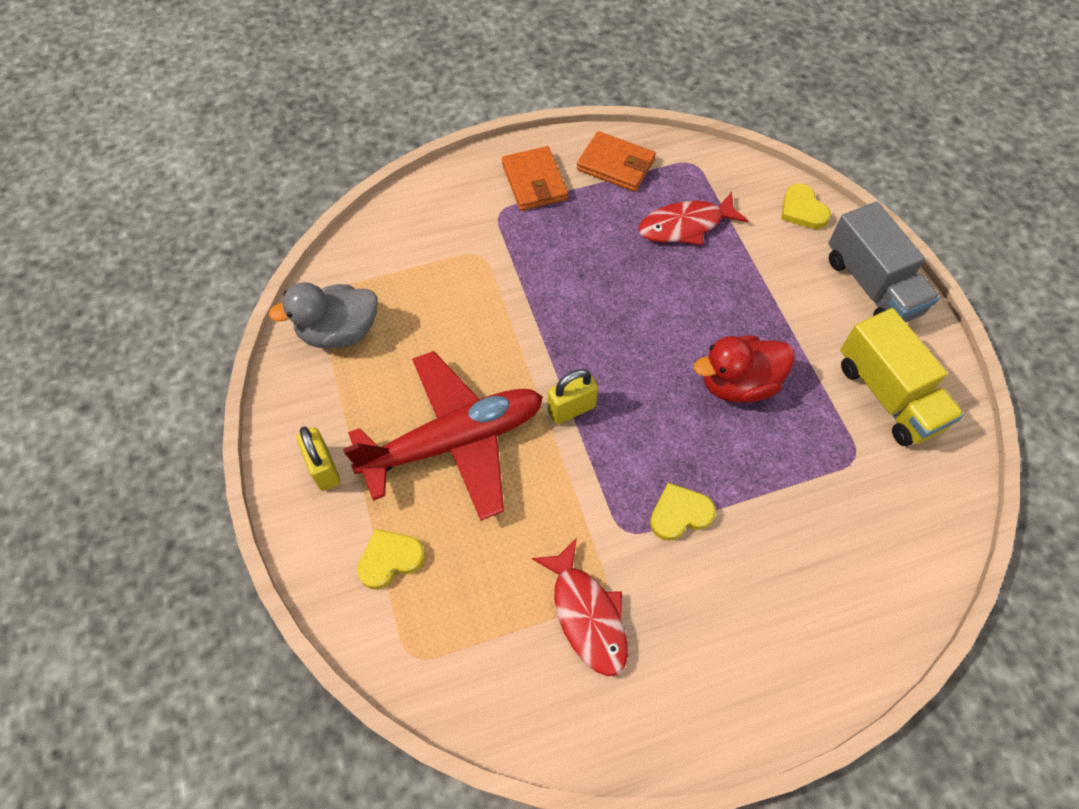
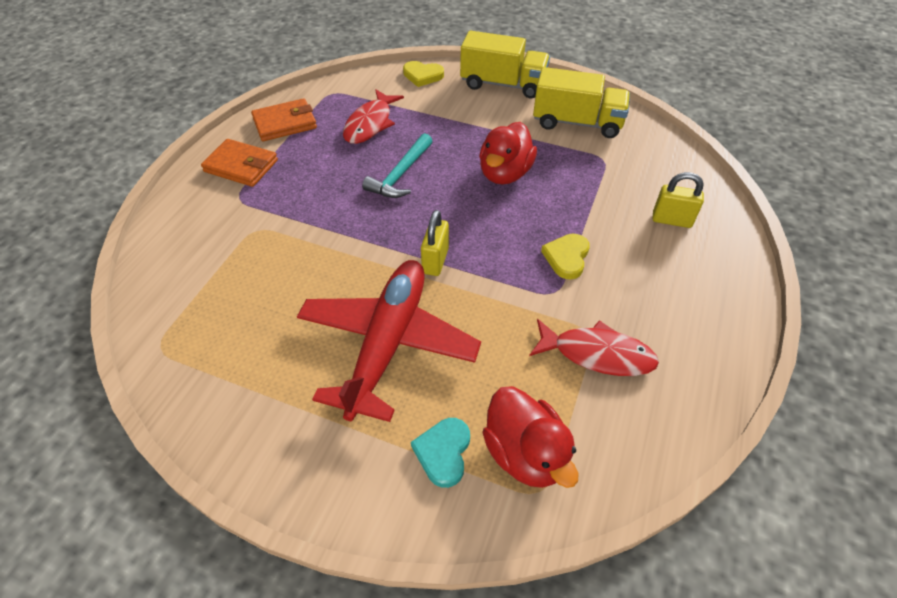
camera: 50 degrees left, 10 degrees down
grey duck [268,282,378,348] -> none
yellow padlock [296,426,340,491] -> yellow padlock moved to [653,172,704,228]
yellow heart [357,529,425,589] -> turquoise heart [411,418,470,488]
grey truck [828,202,940,322] -> yellow truck [460,31,550,98]
none -> turquoise hammer [362,133,433,198]
none -> red duck [483,386,578,488]

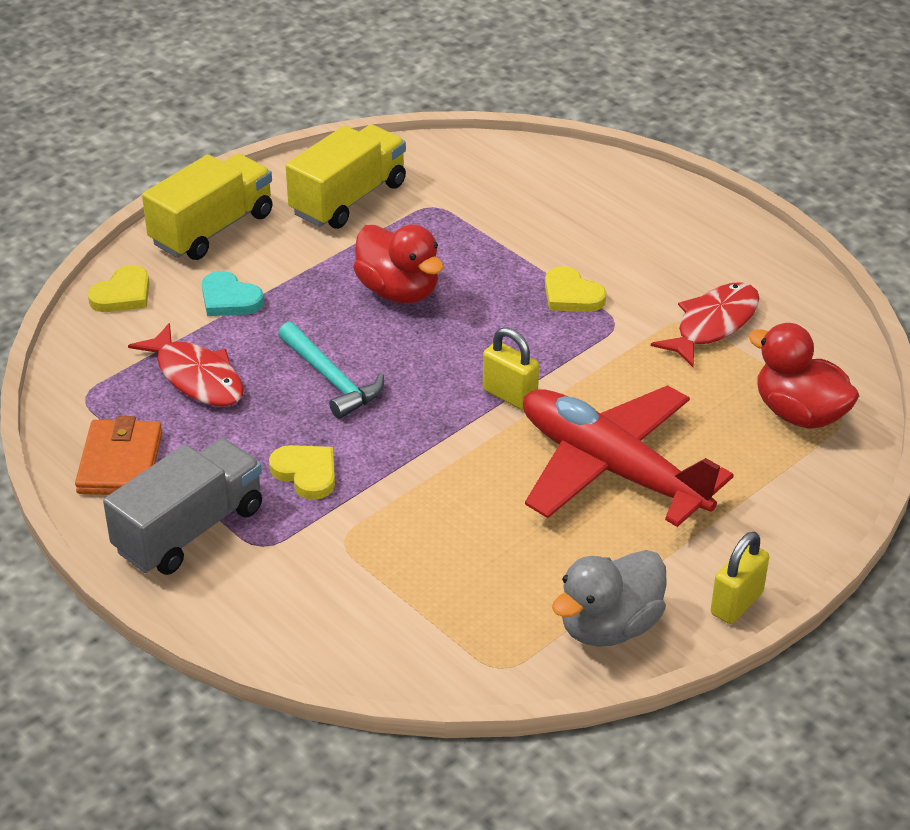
camera: 65 degrees left, 10 degrees down
orange wallet [201,139,278,187] -> grey truck [103,438,262,575]
turquoise heart [411,418,470,488] -> turquoise heart moved to [202,271,264,316]
red duck [483,386,578,488] -> red duck turned 135 degrees counterclockwise [748,323,859,429]
yellow padlock [653,172,704,228] -> yellow padlock moved to [711,532,769,624]
none -> yellow heart [269,445,335,500]
none -> grey duck [552,550,667,647]

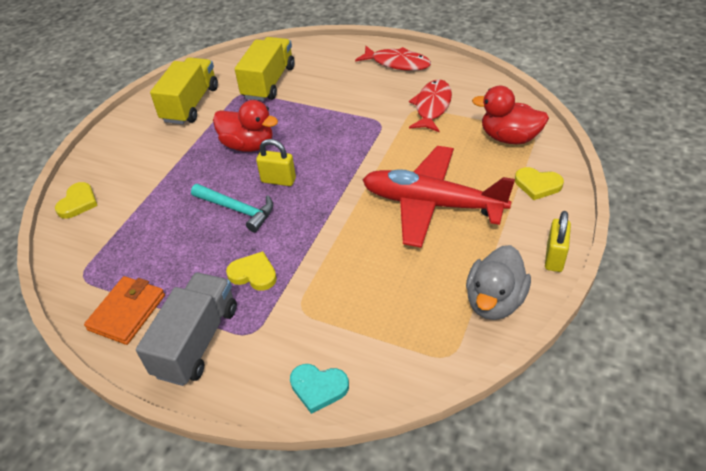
camera: 20 degrees left, 5 degrees up
orange wallet [75,416,162,495] -> orange wallet turned 45 degrees clockwise [84,276,165,345]
red fish [128,323,244,406] -> red fish moved to [355,46,431,71]
yellow truck [142,154,273,260] -> yellow truck moved to [235,37,295,101]
turquoise heart [202,271,264,316] -> turquoise heart moved to [290,364,349,414]
yellow padlock [483,327,539,410] -> yellow padlock moved to [256,139,296,186]
yellow heart [545,266,606,312] -> yellow heart moved to [515,167,564,200]

